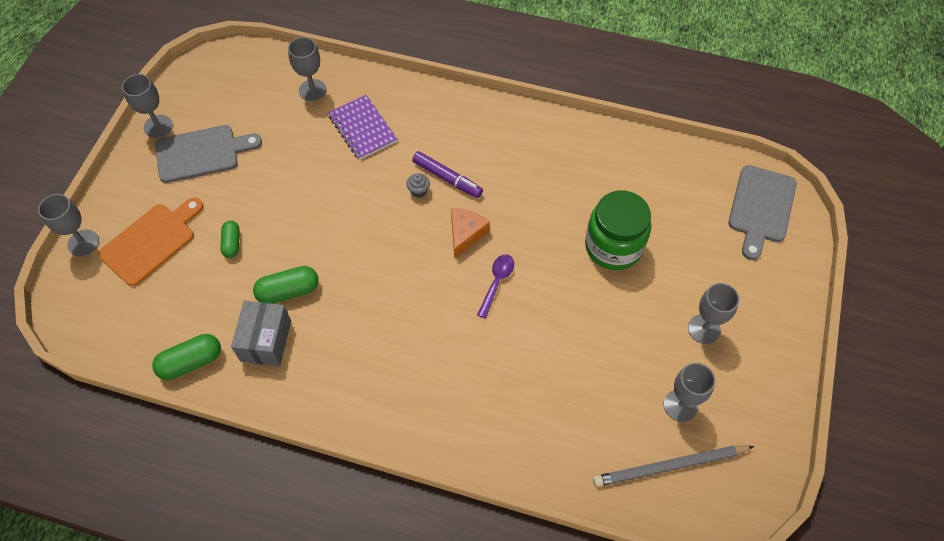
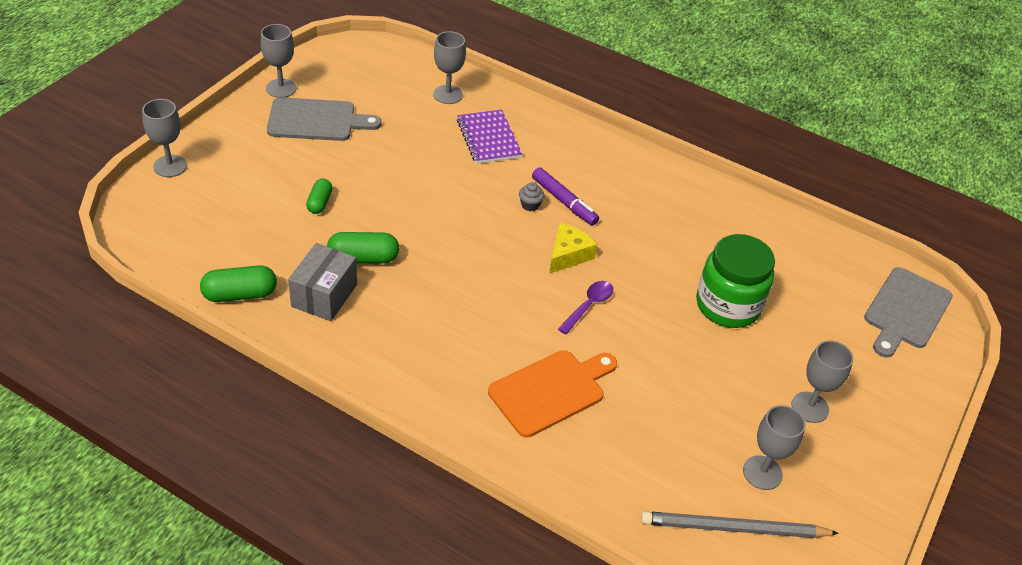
camera: 10 degrees right, 15 degrees down
orange cutting board [98,197,204,286] -> orange cutting board moved to [488,350,617,438]
orange cheese [451,209,490,259] -> yellow cheese [549,223,598,274]

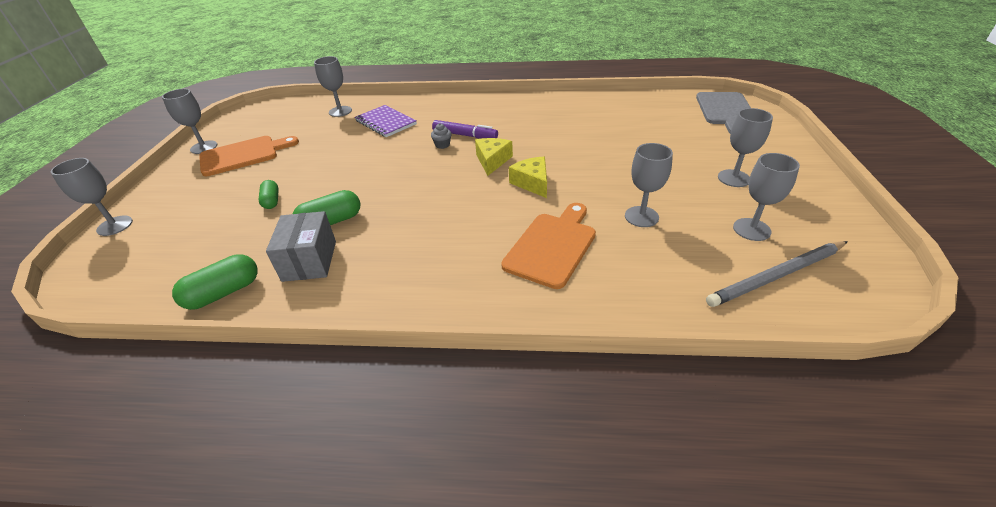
camera: 20 degrees left, 5 degrees down
grey cutting board [267,97,382,141] -> orange cutting board [199,136,299,176]
purple spoon [558,281,613,334] -> yellow cheese [509,157,547,198]
green jar [696,234,775,328] -> none
none -> grey goblet [625,143,673,227]

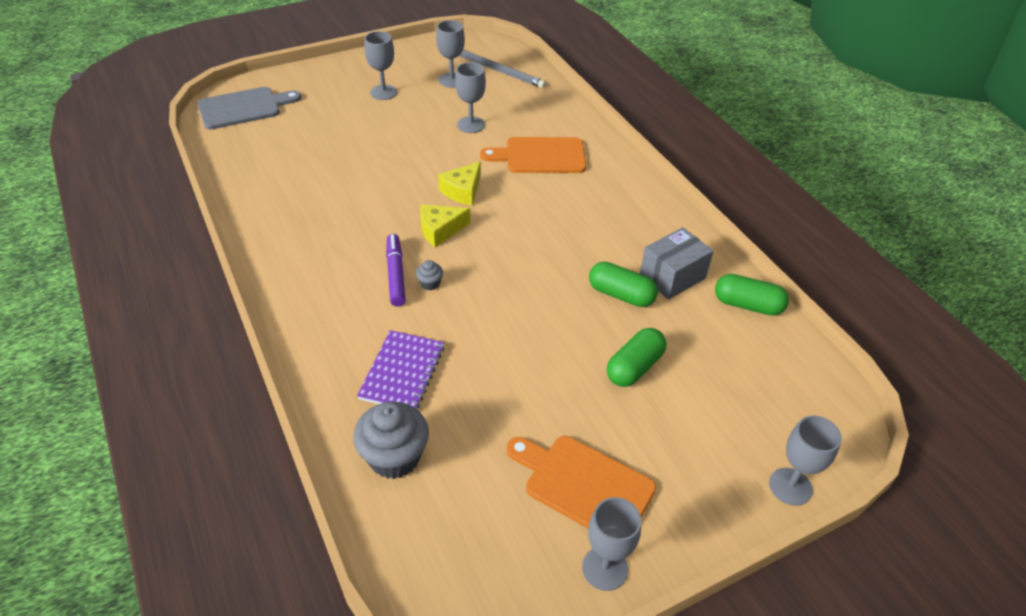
camera: 125 degrees left, 5 degrees up
green capsule [258,180,279,209] -> green capsule [607,328,667,387], size x1.57
grey goblet [314,56,352,117] -> grey cupcake [353,401,429,479]

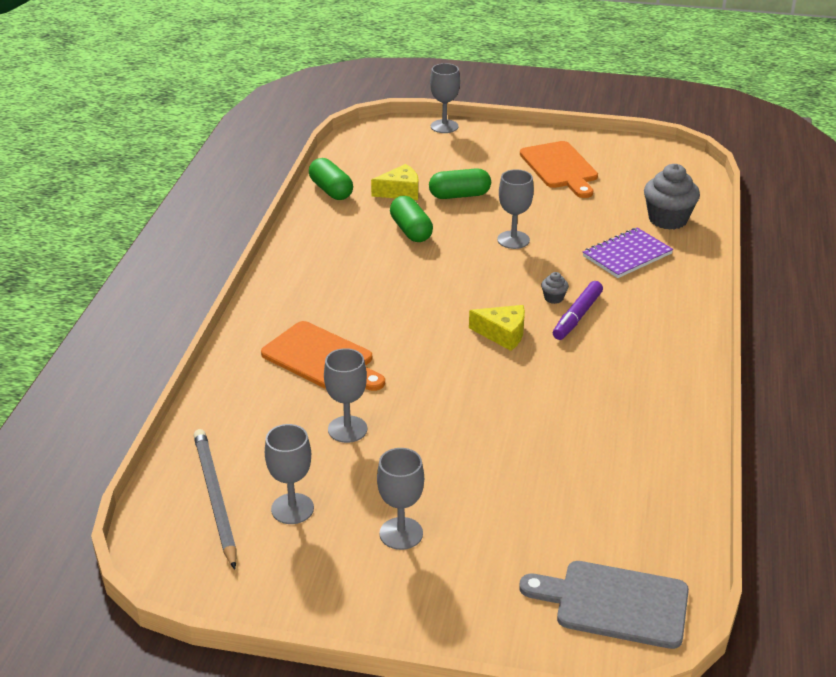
camera: 140 degrees left, 10 degrees down
yellow cheese [438,161,481,206] -> yellow cheese moved to [371,164,419,200]
grey goblet [582,497,641,591] -> grey goblet moved to [497,169,534,249]
grey box [640,227,714,300] -> none

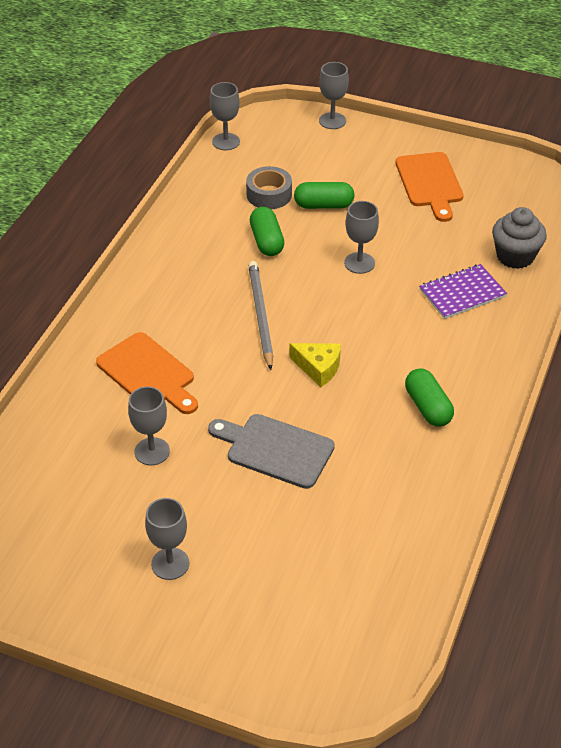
camera: 10 degrees right, 10 degrees up
grey pencil [194,429,237,569] -> grey pencil moved to [248,261,273,370]
grey goblet [265,424,314,524] -> grey goblet moved to [210,82,240,150]
green capsule [309,158,353,200] -> green capsule moved to [405,369,454,427]
yellow cheese [371,164,419,200] -> grey tape [246,166,292,209]
grey cutting board [519,561,689,649] -> grey cutting board moved to [208,414,335,489]
grey cupcake [541,272,569,304] -> none
purple marker [553,281,603,340] -> none

